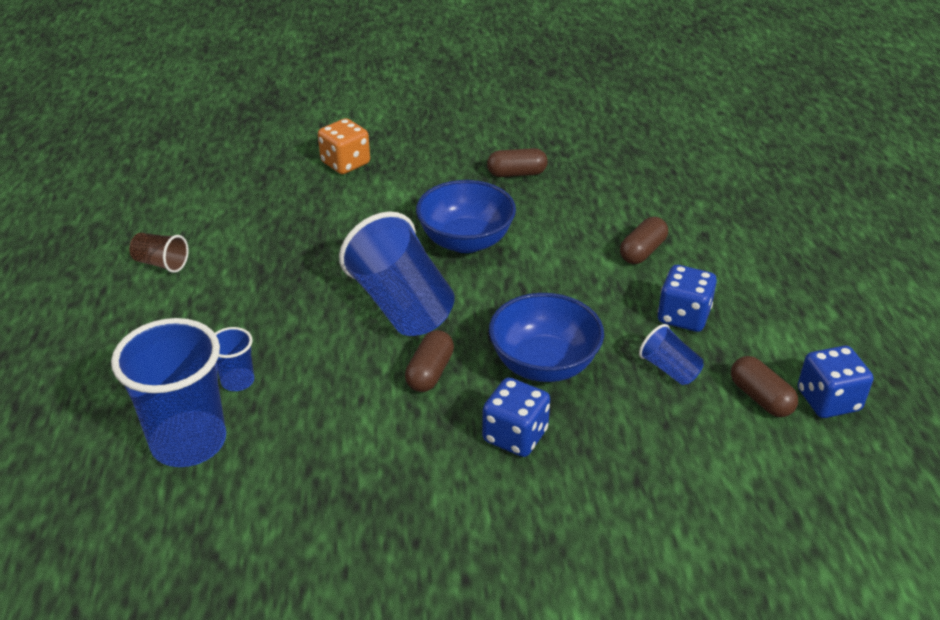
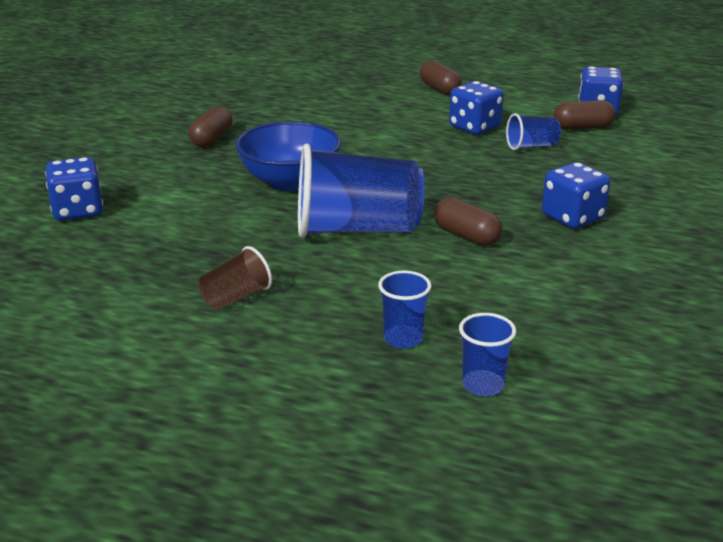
camera: 65 degrees left, 10 degrees down
blue cup [111,318,226,467] -> blue cup [459,313,516,397], size x0.47
brown cup [129,233,189,273] -> brown cup moved to [199,246,272,310]
orange dice [318,118,370,174] -> blue dice [45,157,103,221]
blue bowl [489,293,604,382] -> none
brown capsule [620,217,668,264] -> brown capsule moved to [420,60,462,95]

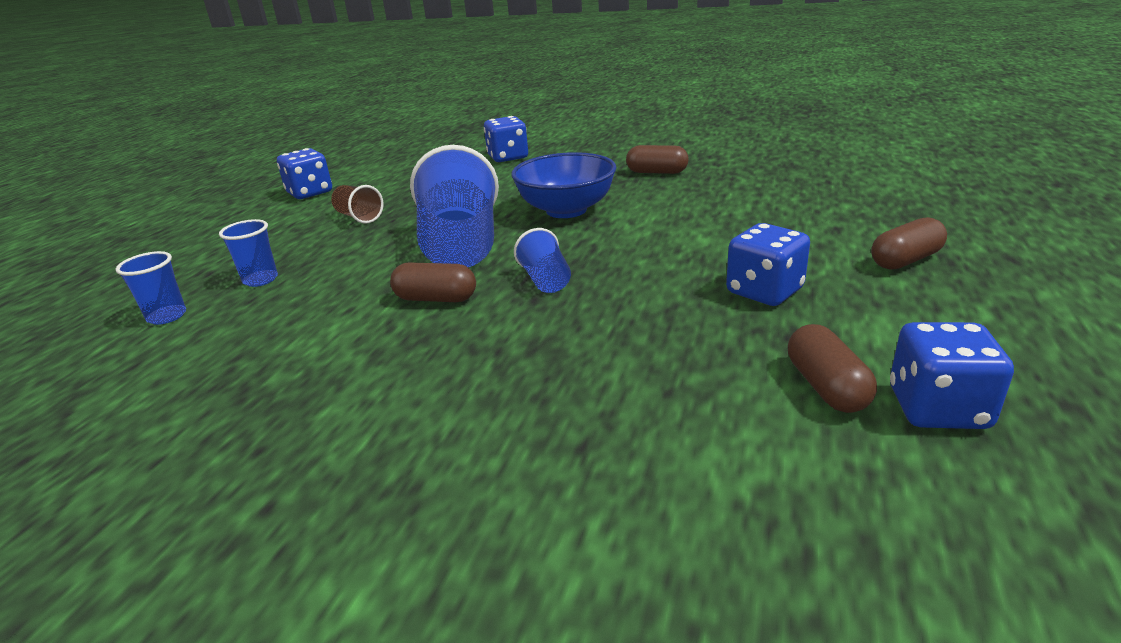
camera: 90 degrees right, 0 degrees up
brown capsule [434,197,503,246] -> brown capsule turned 60 degrees clockwise [390,262,476,302]
blue cup [506,113,561,150] -> blue cup moved to [514,228,571,293]
blue dice [542,162,610,229] -> blue dice moved to [277,148,332,199]

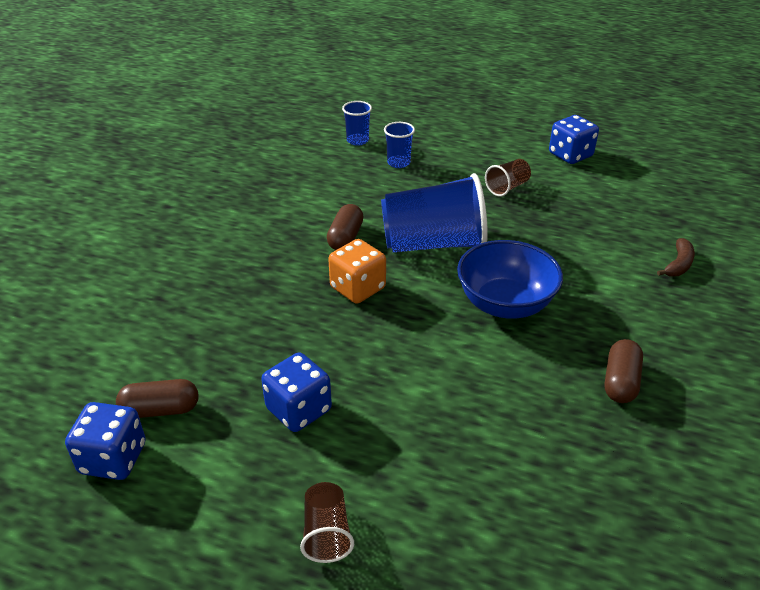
camera: 90 degrees right, 10 degrees up
blue dice [484,116,528,162] -> brown banana [657,238,695,277]
blue cup [514,228,571,293] -> orange dice [328,239,386,304]
brown capsule [871,217,947,270] -> brown cup [300,482,354,563]

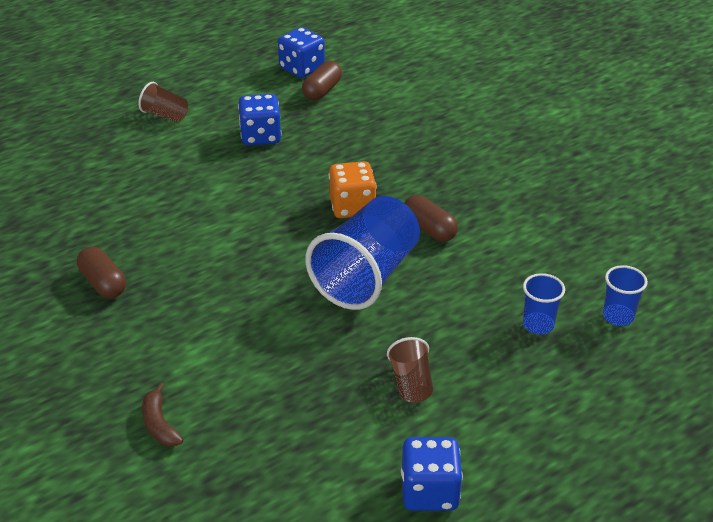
camera: 125 degrees right, 0 degrees up
blue bowl [457,240,563,319] -> none

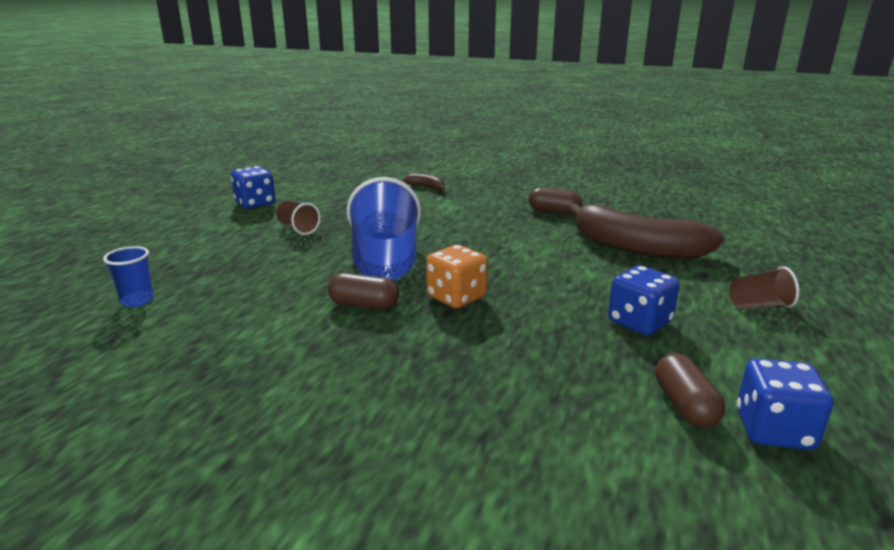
camera: 145 degrees right, 15 degrees down
blue cup [523,273,565,334] -> none
none -> brown banana [568,204,724,259]

